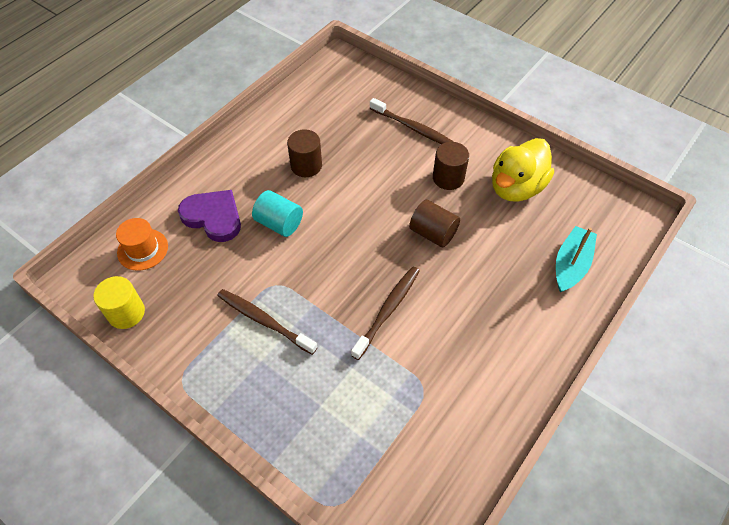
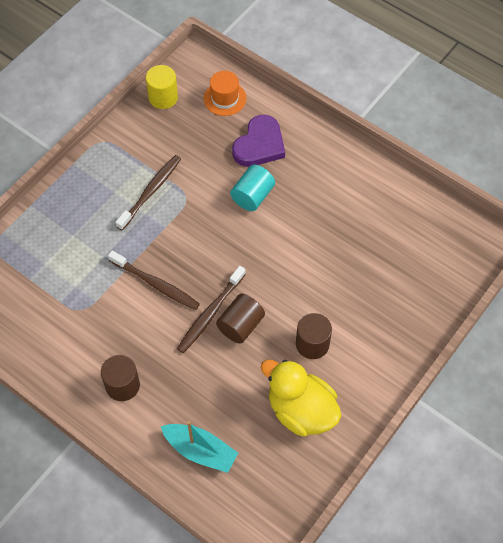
camera: 90 degrees right, 5 degrees up
brown cylinder [287,129,322,177] -> brown cylinder moved to [101,355,140,401]
brown toothbrush [370,98,454,144] -> brown toothbrush moved to [177,266,246,353]

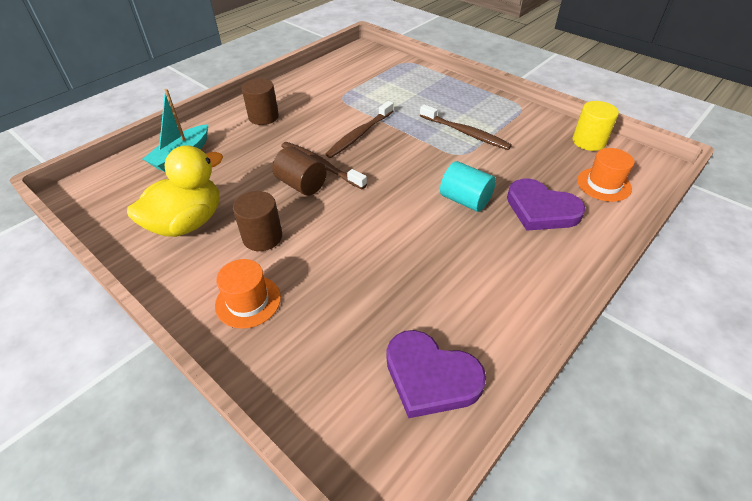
camera: 95 degrees right, 15 degrees down
none -> orange hat [215,259,281,329]
none -> purple heart [386,330,486,418]

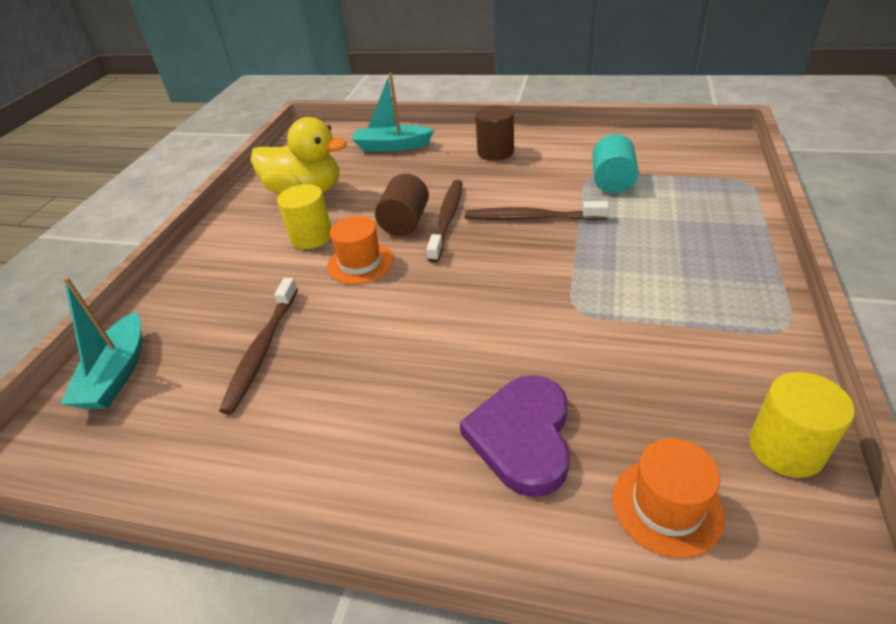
camera: 65 degrees right, 5 degrees down
orange hat [215,259,281,329] -> orange hat moved to [327,216,394,284]
brown cylinder [233,191,282,251] -> yellow cylinder [277,184,331,249]
purple heart [386,330,486,418] -> none
brown toothbrush [420,104,512,150] -> brown toothbrush moved to [219,278,298,414]
turquoise cylinder [440,161,496,212] -> turquoise cylinder moved to [592,134,639,194]
none -> turquoise boat [60,277,142,409]

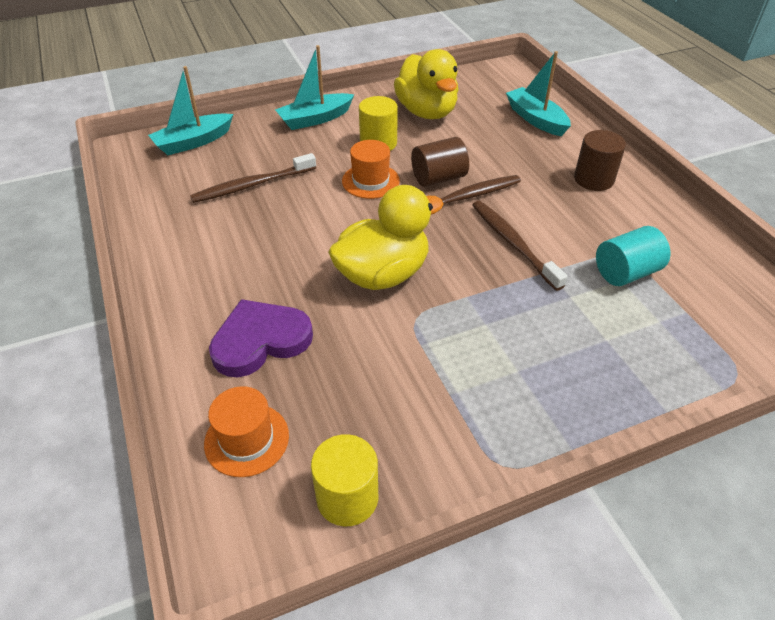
camera: 50 degrees right, 5 degrees up
none -> turquoise boat [275,45,355,130]
none -> yellow duck [328,185,444,290]

